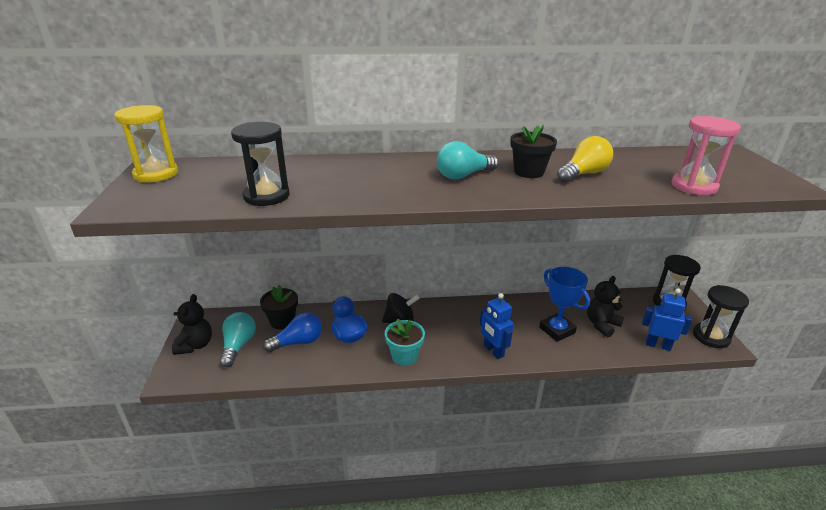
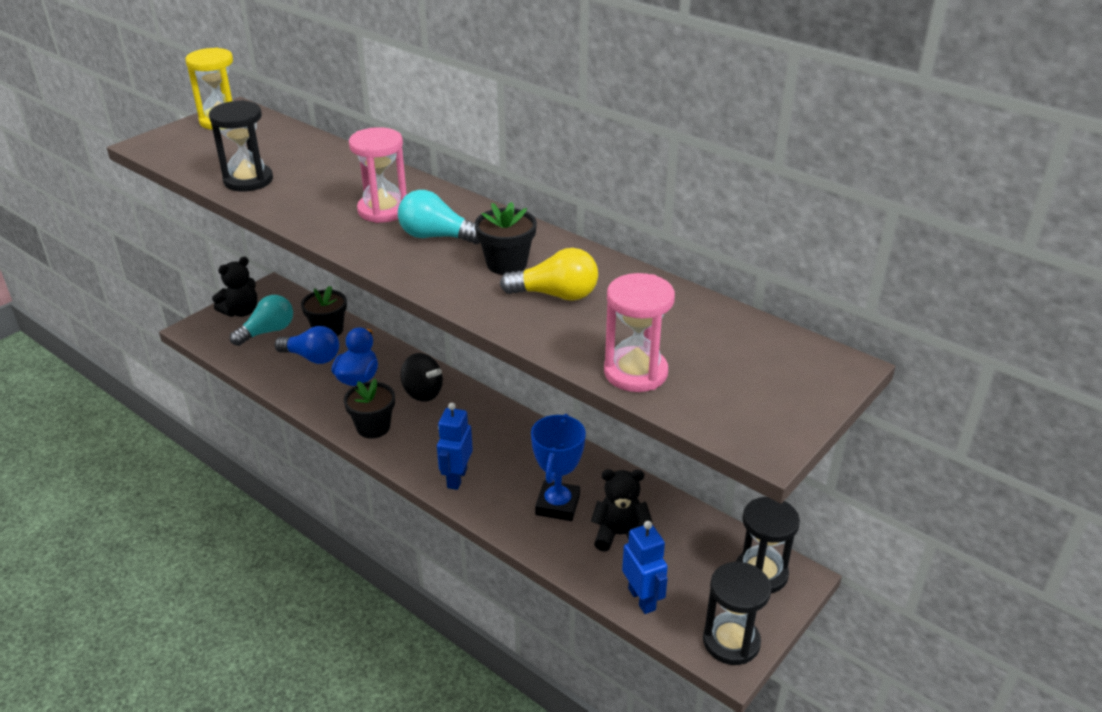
camera: 45 degrees right, 5 degrees up
turquoise flower pot [385,319,425,366] -> black flower pot [344,379,395,439]
none -> pink hourglass [349,127,407,223]

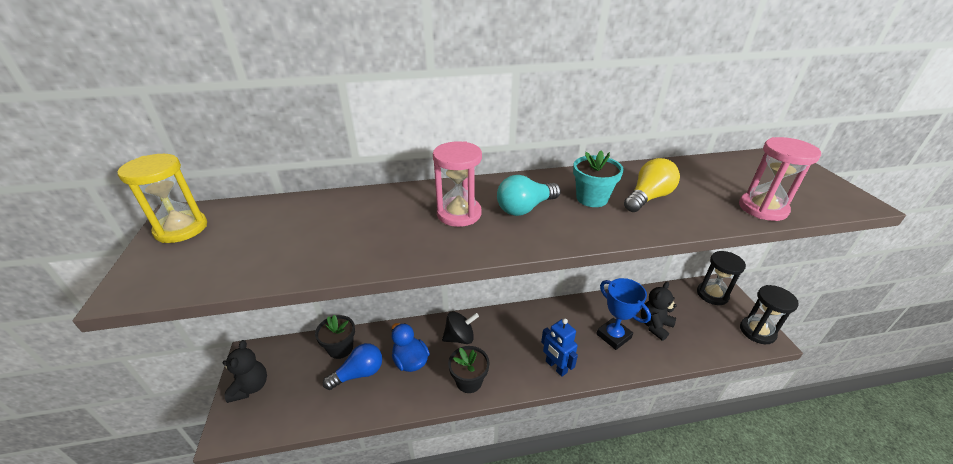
camera: 50 degrees left, 0 degrees up
black hourglass [209,100,273,192] -> none
turquoise light bulb [230,295,293,346] -> none
black flower pot [475,202,537,275] -> turquoise flower pot [573,150,624,207]
blue robot [622,521,668,614] -> none

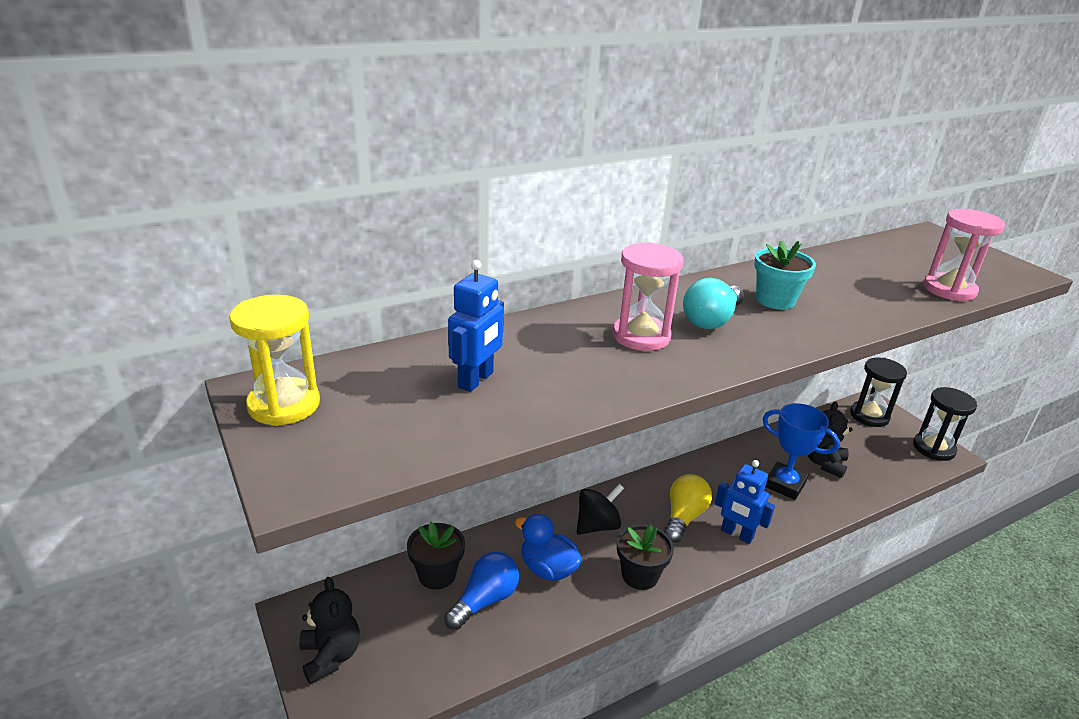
camera: 20 degrees left, 5 degrees down
yellow light bulb [624,158,680,212] -> yellow light bulb moved to [664,474,712,543]
none -> blue robot [448,260,504,392]

